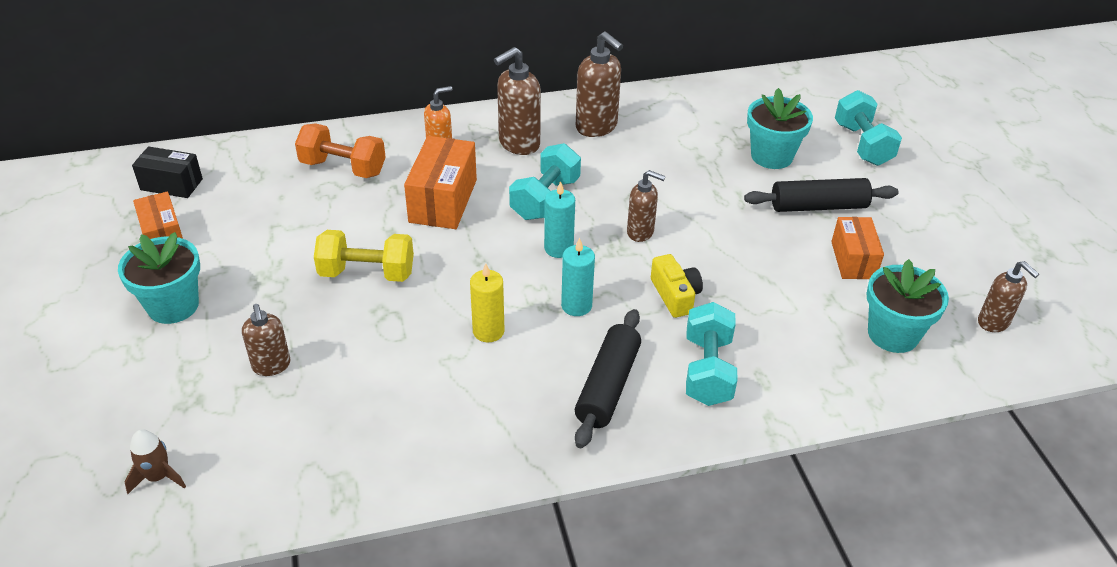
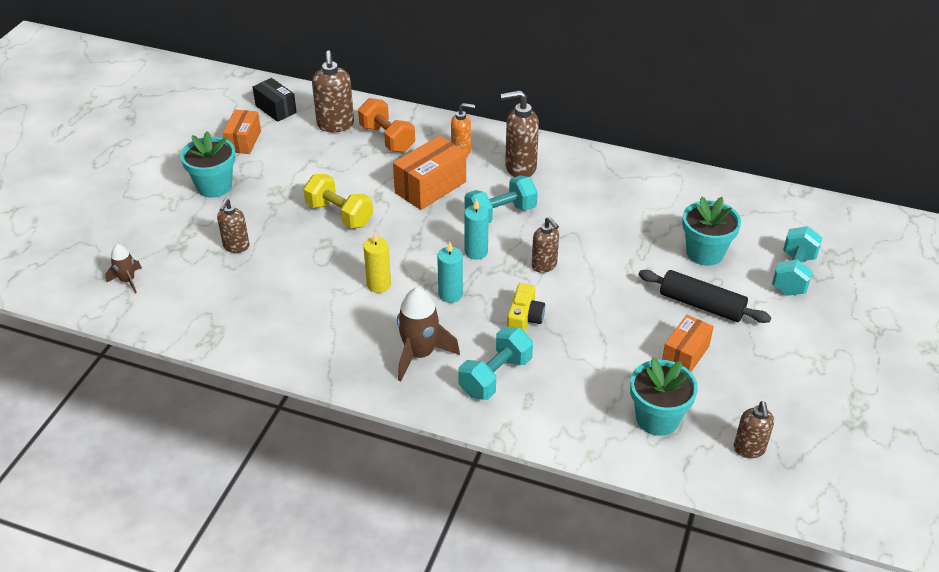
camera: 35 degrees right, 0 degrees up
black rolling pin [575,309,641,448] -> brown rocket [397,288,460,381]
brown soap dispenser [576,31,623,137] -> brown soap dispenser moved to [312,50,354,132]

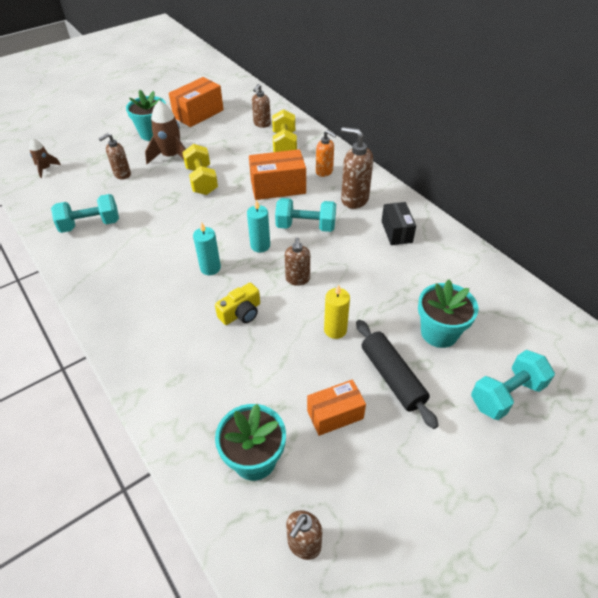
camera: 35 degrees right, 5 degrees up
orange box [223,110,261,154] -> orange box [169,77,224,127], size x1.52
black box [253,78,297,122] -> black box moved to [382,202,416,245]
brown soap dispenser [312,50,354,132] -> brown soap dispenser [252,84,271,128], size x0.64
orange dumbbell [358,98,415,153] -> yellow dumbbell [272,109,297,152]
yellow candle [363,232,391,293] -> yellow candle moved to [324,285,350,339]
brown rocket [397,288,460,381] -> brown rocket moved to [145,100,186,164]
turquoise dumbbell [459,327,533,400] -> turquoise dumbbell moved to [51,194,119,233]

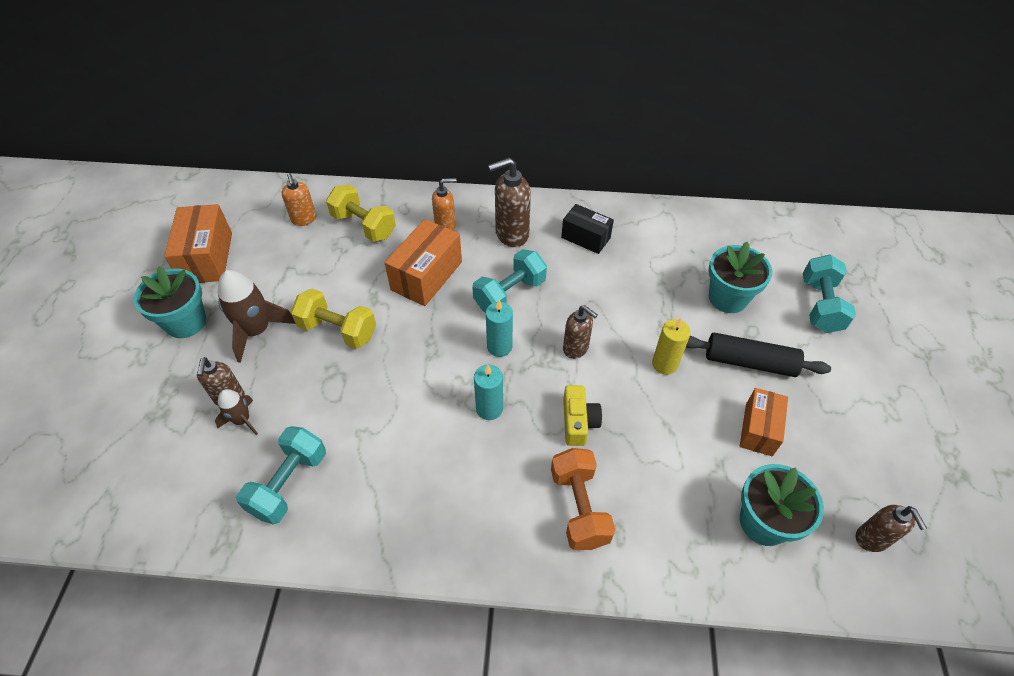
camera: 50 degrees left, 5 degrees up
brown rocket [29,138,61,178] -> brown rocket moved to [215,389,258,435]
brown soap dispenser [252,84,271,128] -> orange soap dispenser [281,173,317,226]
none -> orange dumbbell [551,448,615,550]

